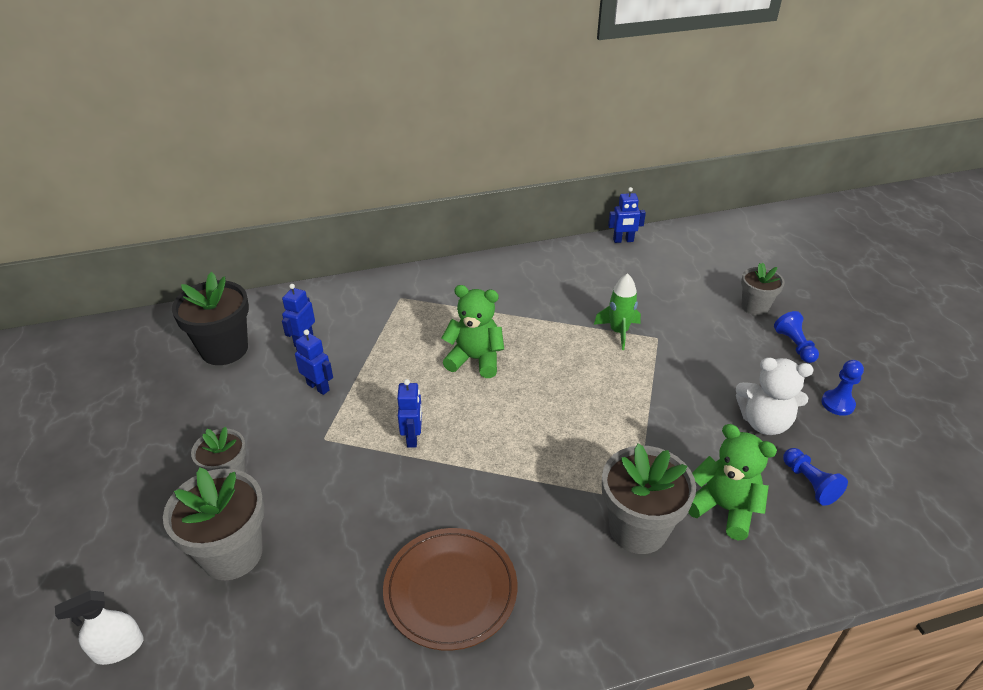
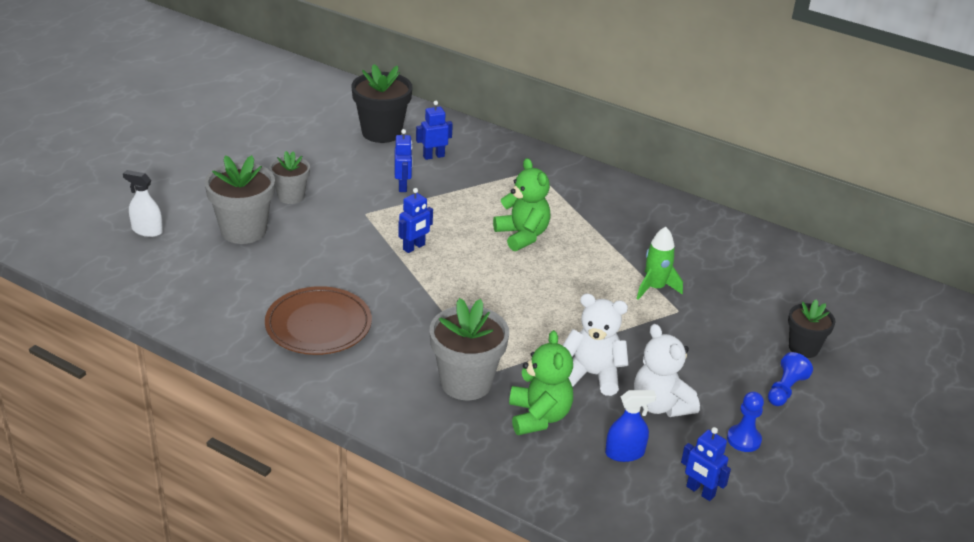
camera: 45 degrees right, 5 degrees down
blue robot [608,187,646,243] -> blue robot moved to [681,427,731,501]
grey flower pot [741,263,785,316] -> black flower pot [788,299,835,358]
blue pawn [783,448,848,506] -> blue spray bottle [605,390,656,462]
none -> white teddy bear [562,294,628,396]

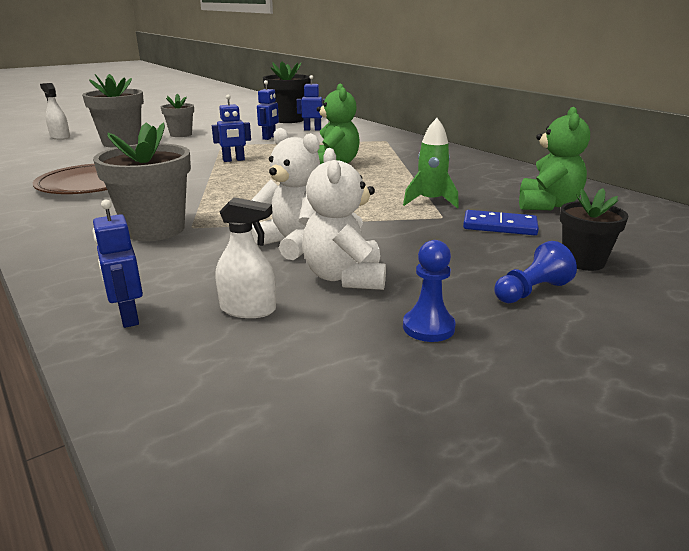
camera: 25 degrees right, 10 degrees down
green teddy bear [509,330,573,435] -> green teddy bear moved to [519,107,590,210]
blue spray bottle [605,390,656,462] -> white spray bottle [216,197,276,318]
blue robot [681,427,731,501] -> blue robot moved to [93,200,143,328]
none -> blue domino [463,210,539,235]

